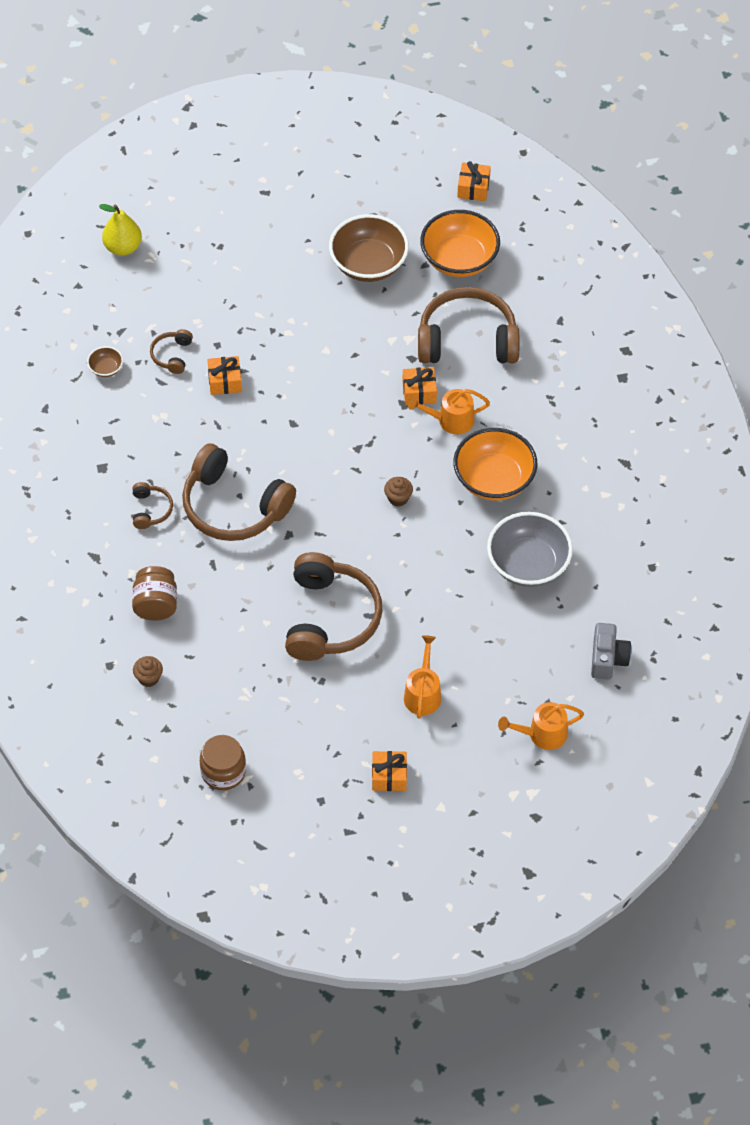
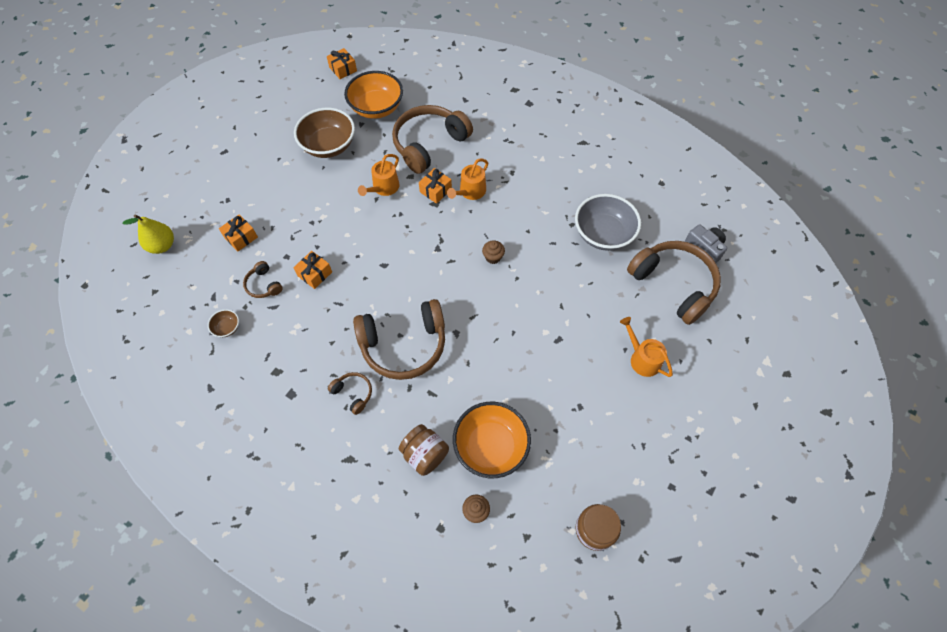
camera: 45 degrees left, 5 degrees up
brown headphones [285,552,383,661] -> brown headphones moved to [627,241,721,325]
orange gift [372,751,407,791] -> orange gift moved to [219,214,258,251]
orange bowl [453,428,537,501] -> orange bowl moved to [453,402,531,478]
orange watering can [498,702,584,750] -> orange watering can moved to [358,154,400,196]

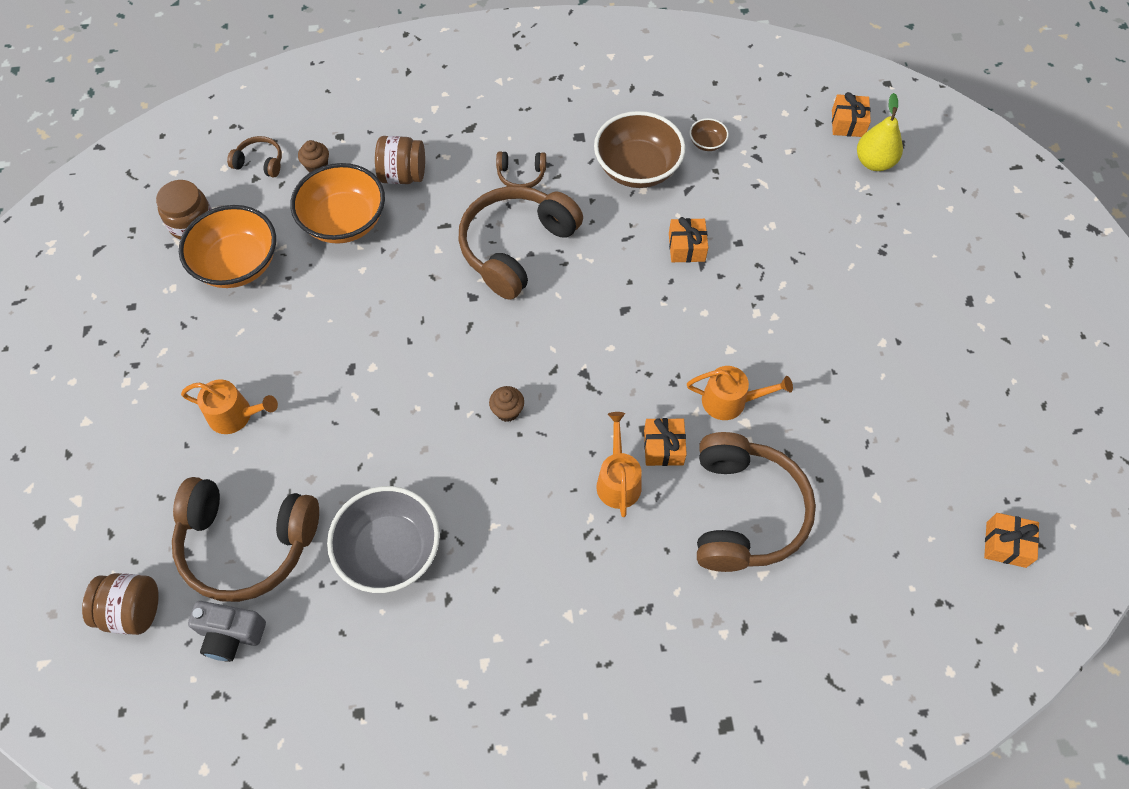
camera: 140 degrees right, 0 degrees up
orange gift [219,214,258,251] -> orange gift moved to [832,92,871,137]
brown headphones [243,261,283,298] -> brown headphones moved to [227,136,282,177]
brown bowl [294,108,355,158] -> brown bowl moved to [594,111,685,188]
orange bowl [344,71,403,119] -> orange bowl moved to [179,205,276,288]
orange watering can [358,154,400,196] -> orange watering can turned 105 degrees clockwise [687,366,793,420]
none -> brown jar [82,573,159,635]

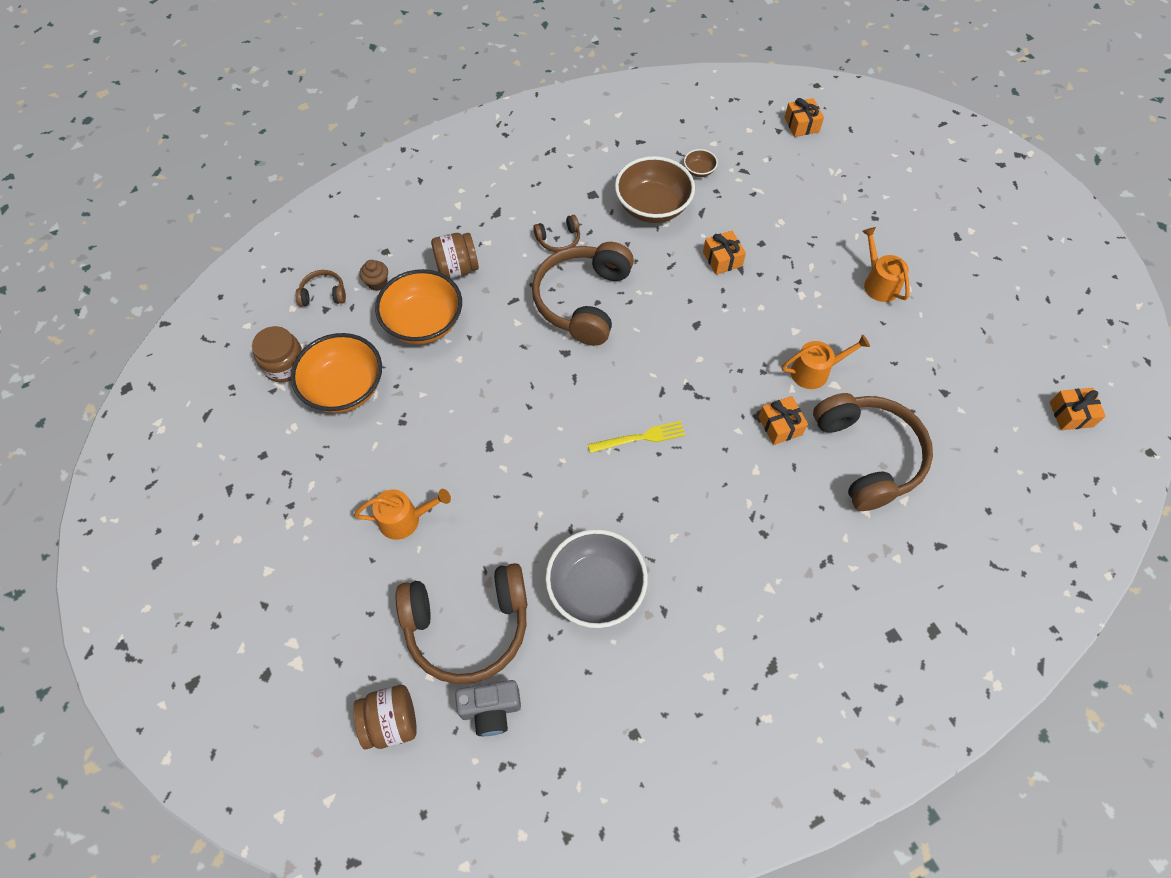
camera: 20 degrees left, 0 degrees up
brown cupcake [489,386,524,422] -> yellow fork [588,421,685,453]
orange watering can [596,412,642,517] -> orange watering can moved to [862,227,910,302]
yellow pear [857,93,903,171] -> none

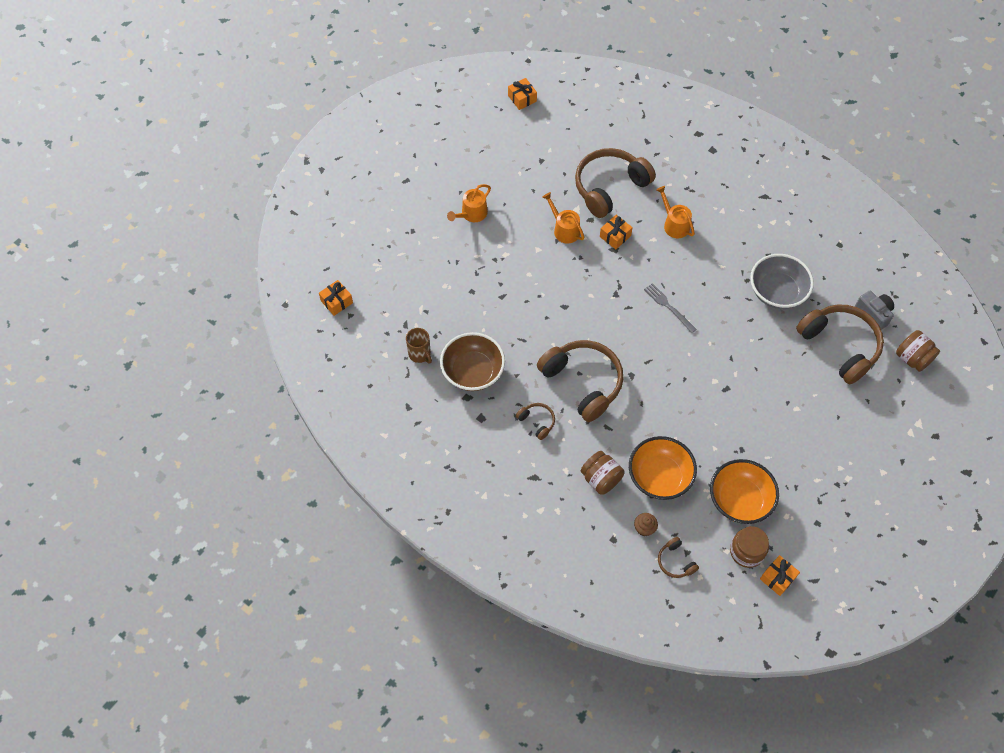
camera: 115 degrees left, 0 degrees up
orange watering can [354,489,451,540] -> orange watering can moved to [656,186,695,238]
brown headphones [532,242,634,346] -> brown headphones turned 120 degrees counterclockwise [537,340,623,422]
yellow fork [588,421,685,453] -> grey fork [644,283,697,333]
brown bowl [684,149,718,177] -> brown mug [406,328,432,363]
orange gift [703,231,746,275] -> orange gift moved to [760,555,800,596]

